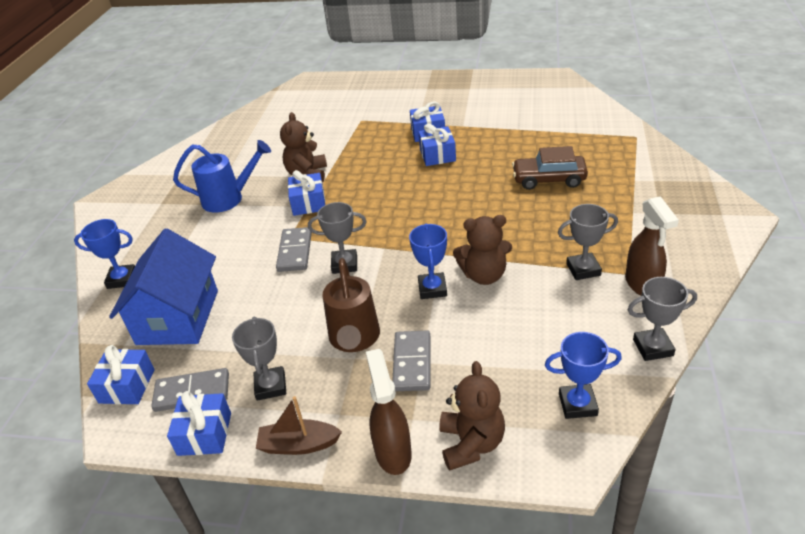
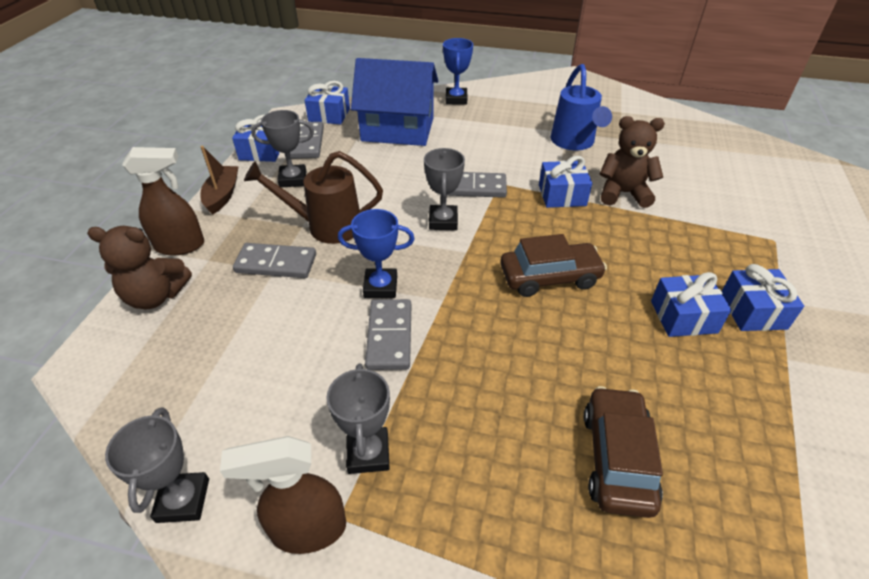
camera: 90 degrees right, 5 degrees up
brown teddy bear [453,215,512,285] -> grey domino [365,299,411,370]
blue trophy [545,332,622,419] -> none
none -> brown car [500,234,607,297]

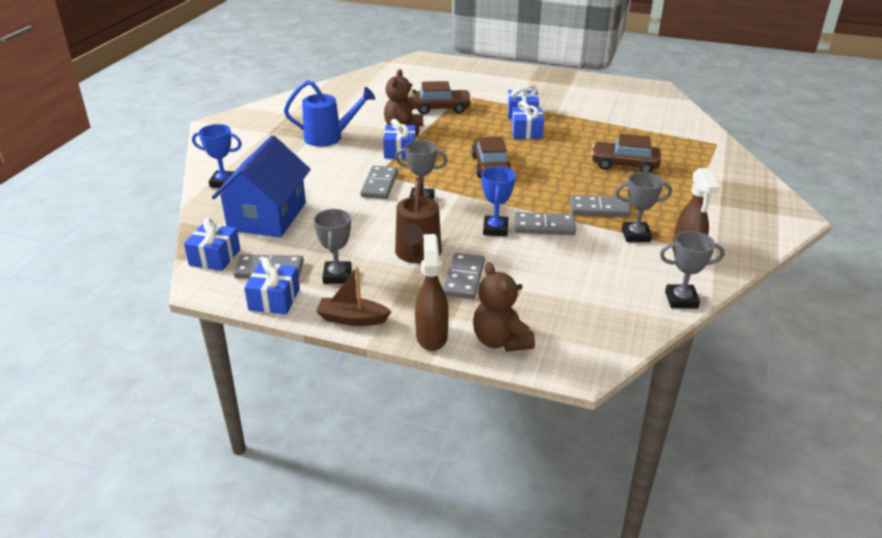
camera: 85 degrees left, 10 degrees down
brown teddy bear [87,226,192,309] -> brown teddy bear turned 150 degrees clockwise [473,262,535,352]
none -> brown car [411,81,472,114]
none -> grey domino [570,195,631,217]

